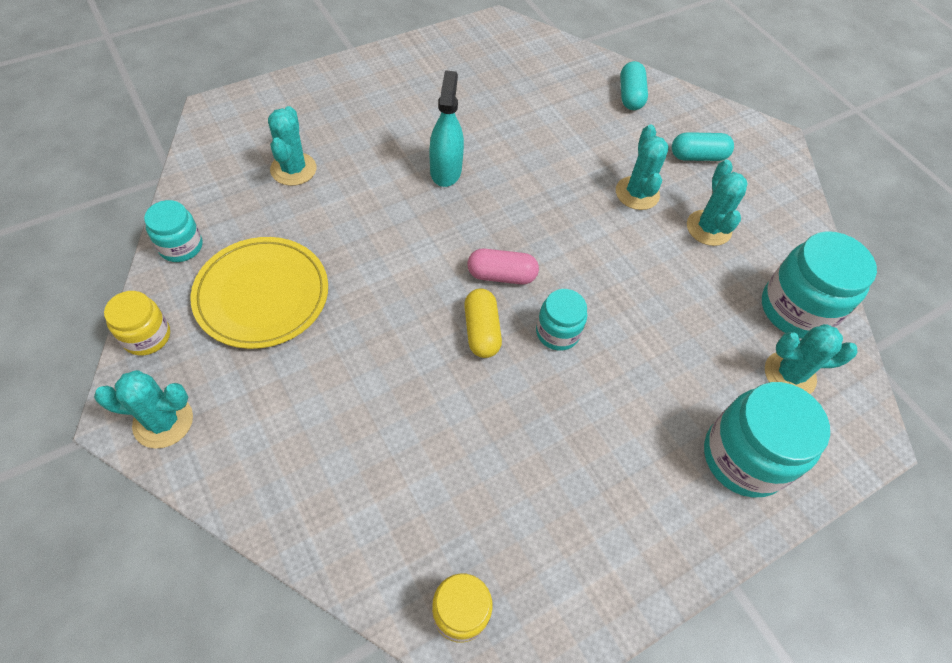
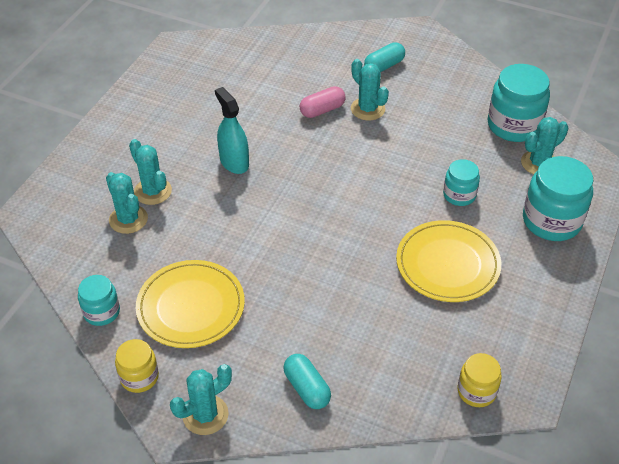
camera: 30 degrees left, 10 degrees down
yellow capsule [464,289,502,358] -> none
pink capsule [467,249,539,285] -> pink capsule moved to [300,86,346,118]
turquoise jar [536,289,587,351] -> turquoise jar moved to [443,159,480,206]
turquoise capsule [620,61,648,110] -> turquoise capsule moved to [283,354,331,409]
turquoise cactus [687,160,748,246] -> turquoise cactus moved to [129,139,172,205]
none -> yellow plate [396,220,501,302]

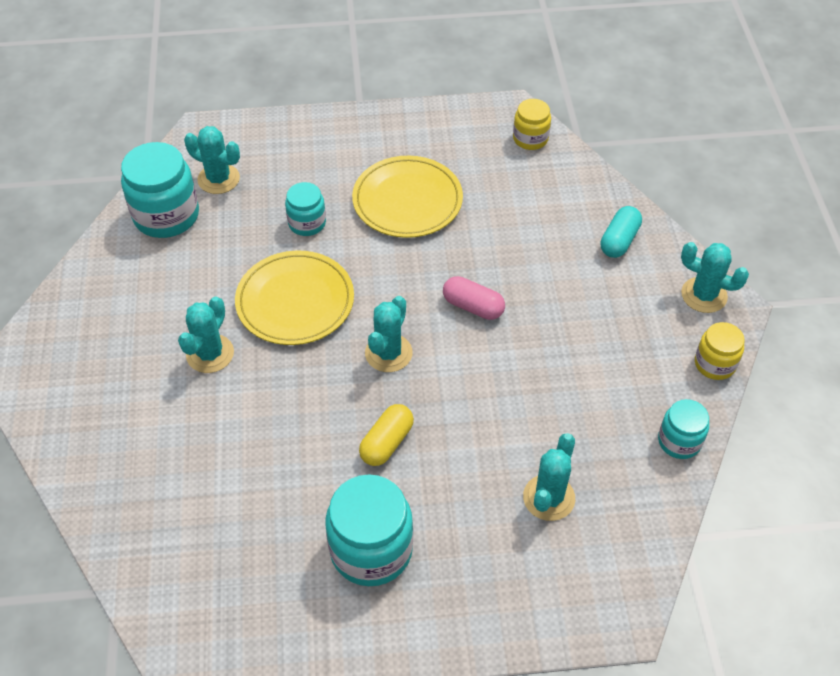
camera: 120 degrees left, 5 degrees up
turquoise cactus [129,139,172,205] -> turquoise cactus moved to [365,296,413,372]
yellow plate [136,260,245,348] -> yellow plate moved to [235,251,354,345]
turquoise spray bottle [215,87,249,174] -> yellow capsule [359,404,414,466]
pink capsule [300,86,346,118] -> pink capsule moved to [443,276,505,320]
turquoise capsule [364,42,405,72] -> none
turquoise jar [523,156,593,241] -> turquoise jar moved to [325,474,413,586]

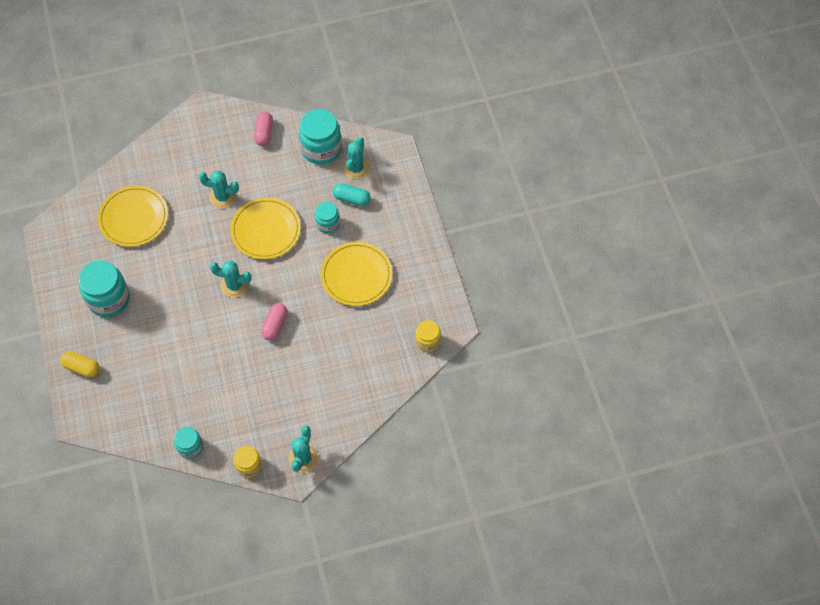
camera: 80 degrees right, 10 degrees up
yellow capsule [359,404,414,466] -> yellow capsule moved to [60,351,100,378]
turquoise cactus [523,433,575,521] -> none
turquoise capsule [600,206,642,258] -> turquoise capsule moved to [333,183,370,206]
none -> yellow plate [98,186,168,247]
none -> pink capsule [254,111,273,146]

